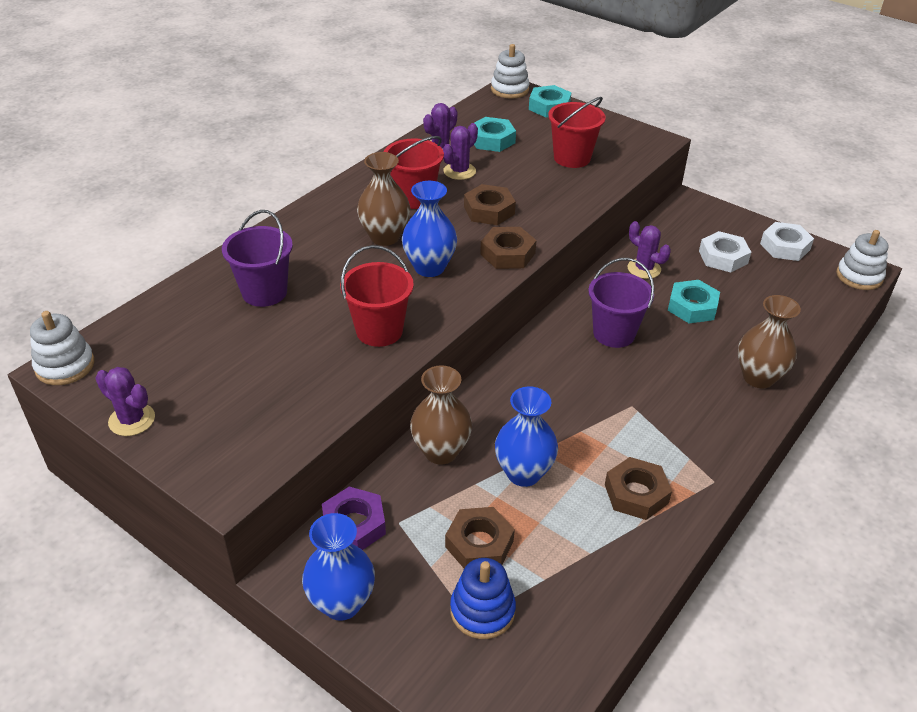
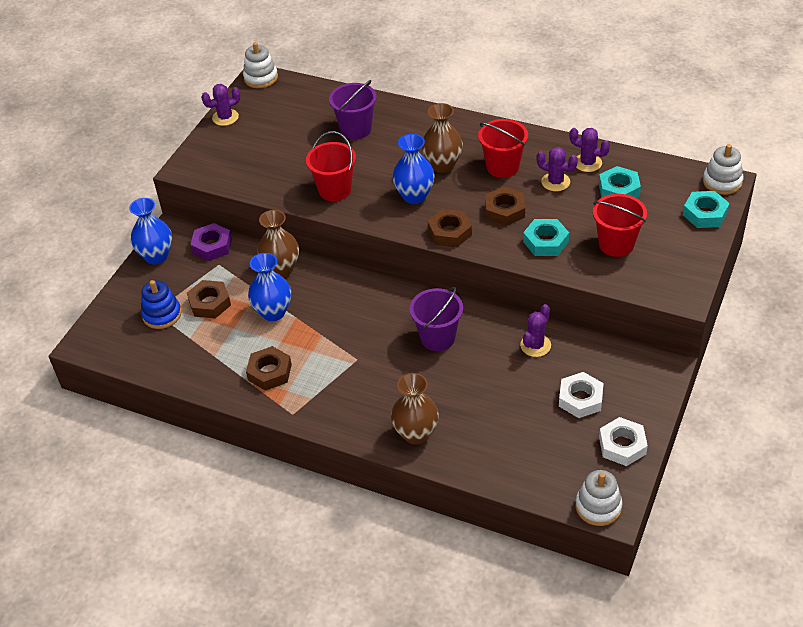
camera: 80 degrees right, 5 degrees up
purple cactus [95,367,155,436] -> purple cactus turned 45 degrees clockwise [201,84,241,126]
turquoise nut [668,280,720,323] -> turquoise nut moved to [523,219,569,256]

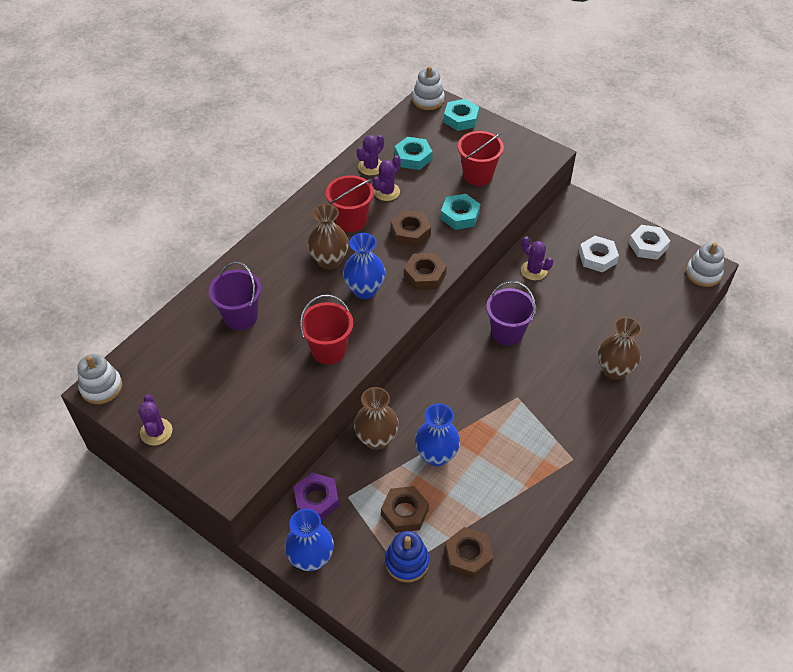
camera: 80 degrees left, 5 degrees up
brown nut [246,346,292,391] -> brown nut moved to [445,527,493,579]

